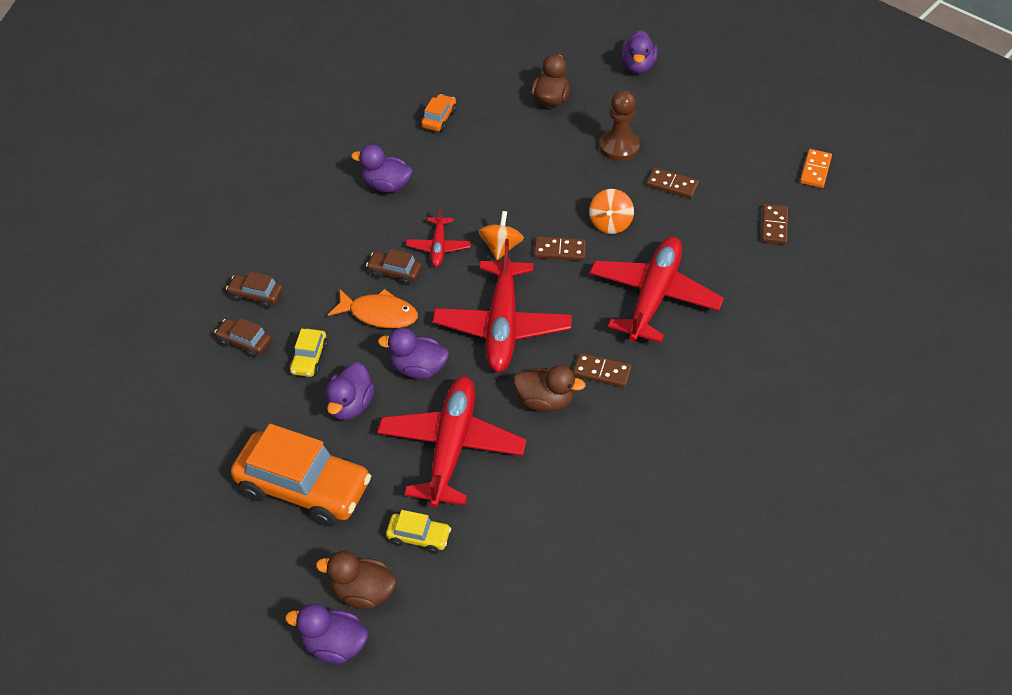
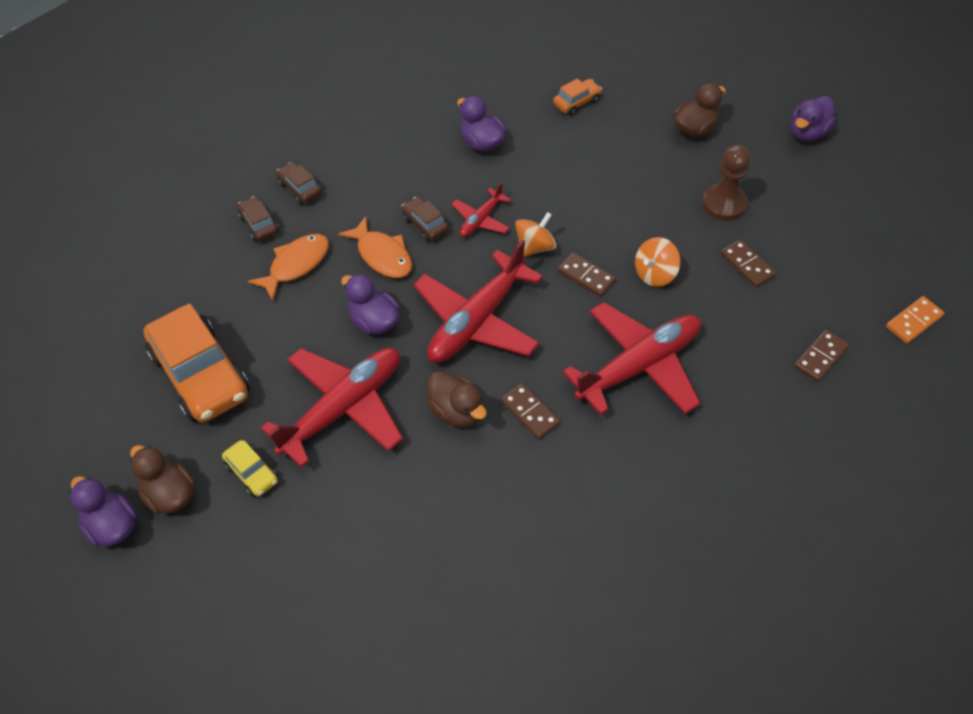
camera: 35 degrees right, 5 degrees up
yellow car [289,329,328,377] -> orange fish [248,234,329,301]
purple duck [325,362,375,420] -> none

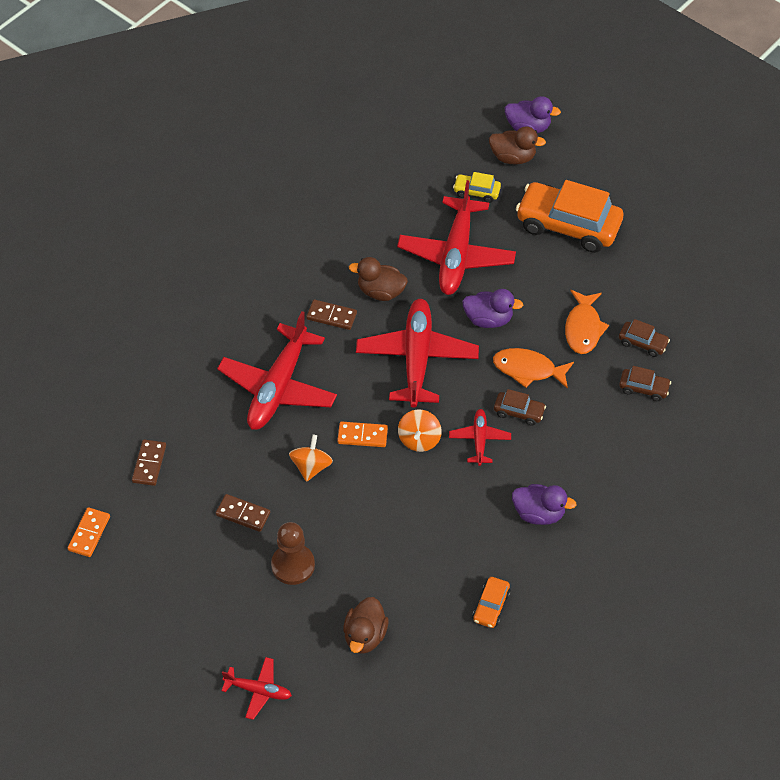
camera: 145 degrees right, 0 degrees up
brown domino [557,253,616,297] -> orange domino [337,421,388,447]
purple duck [791,96,837,141] -> red plane [221,657,292,720]

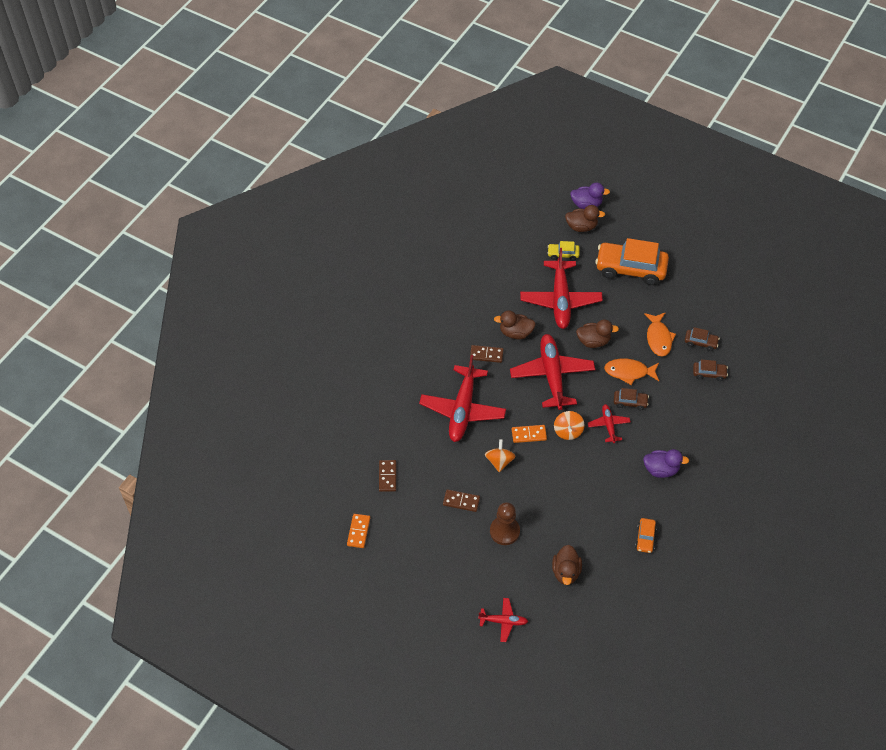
camera: 10 degrees left, 0 degrees up
purple duck [462,289,523,328] -> brown duck [576,319,619,348]

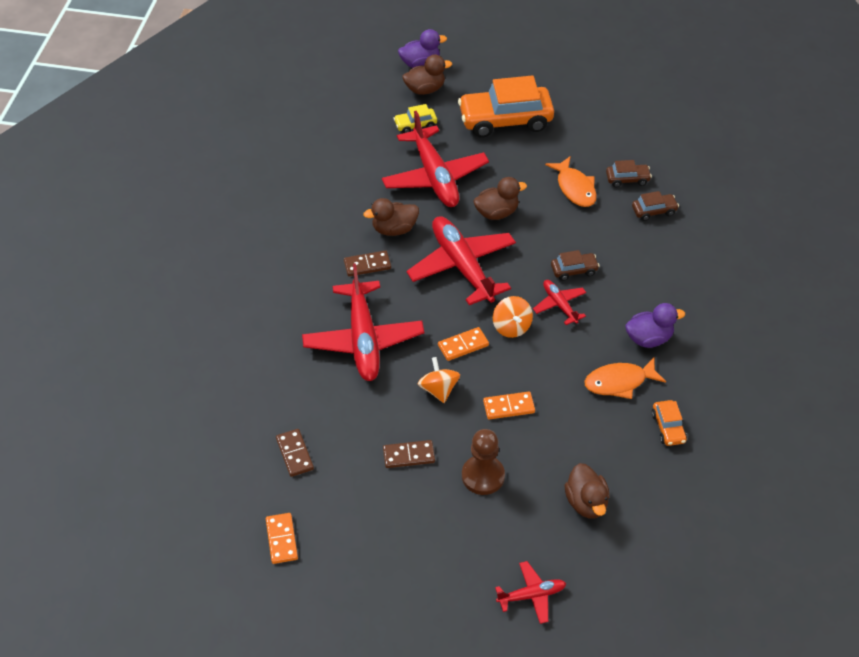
camera: 20 degrees left, 5 degrees down
orange fish [604,358,659,385] -> orange fish moved to [584,358,666,399]
none -> orange domino [483,392,535,420]

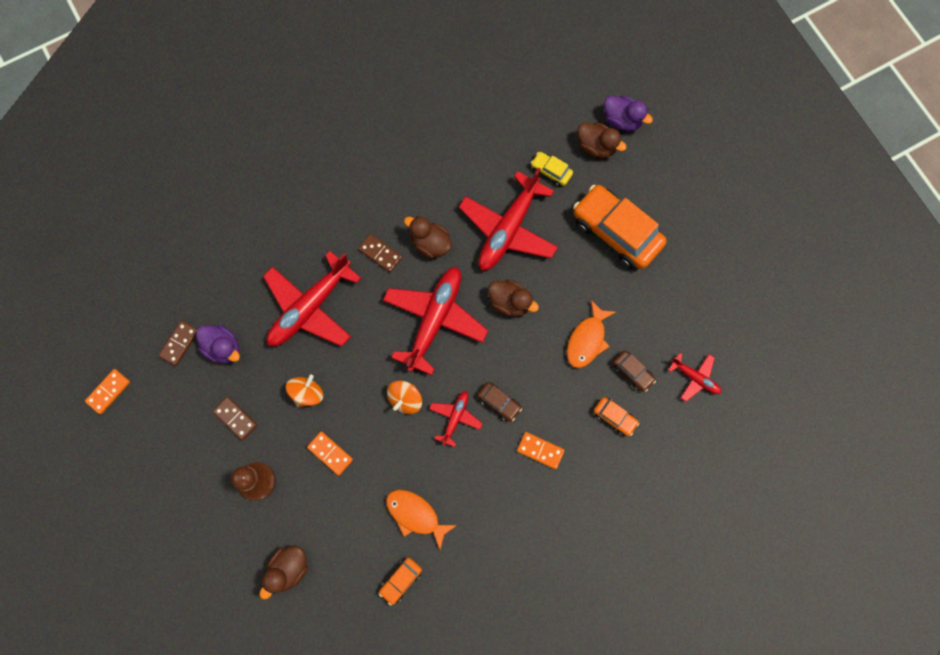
camera: 50 degrees right, 25 degrees up
orange domino [438,327,489,361] -> orange domino moved to [517,432,565,469]
red plane [495,561,566,624] -> red plane moved to [668,353,721,402]
purple duck [625,303,685,348] -> purple duck moved to [196,325,240,363]
brown car [632,191,679,221] -> orange car [593,397,639,436]

